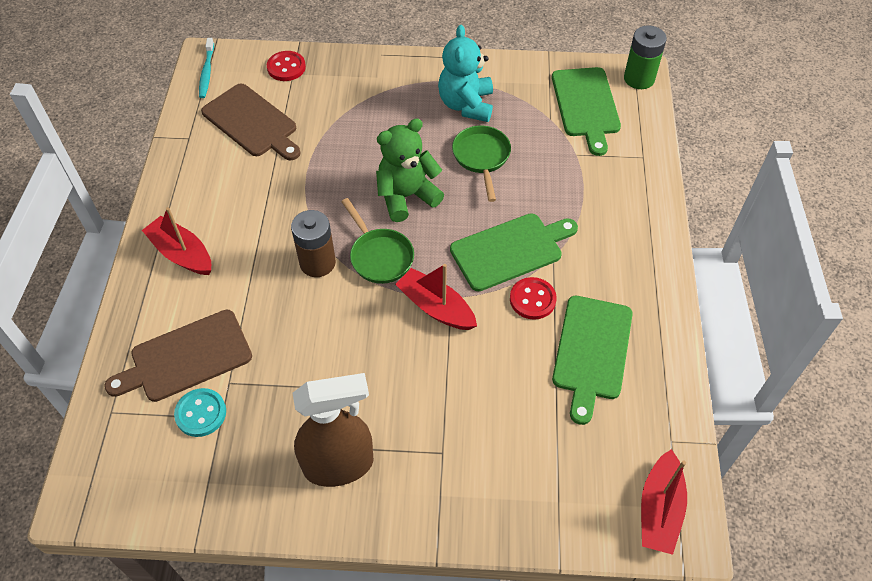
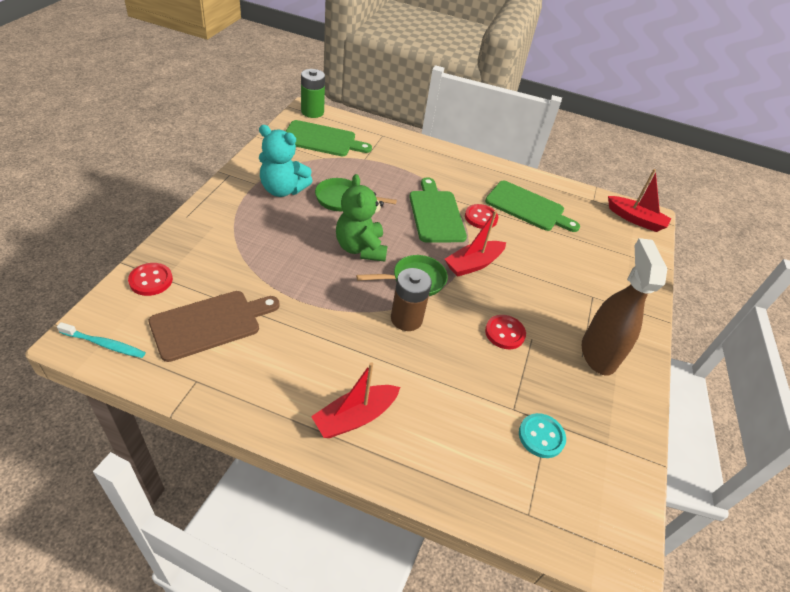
camera: 80 degrees left, 10 degrees down
brown cutting board [104,310,252,402] -> none
none -> red button [485,315,526,349]

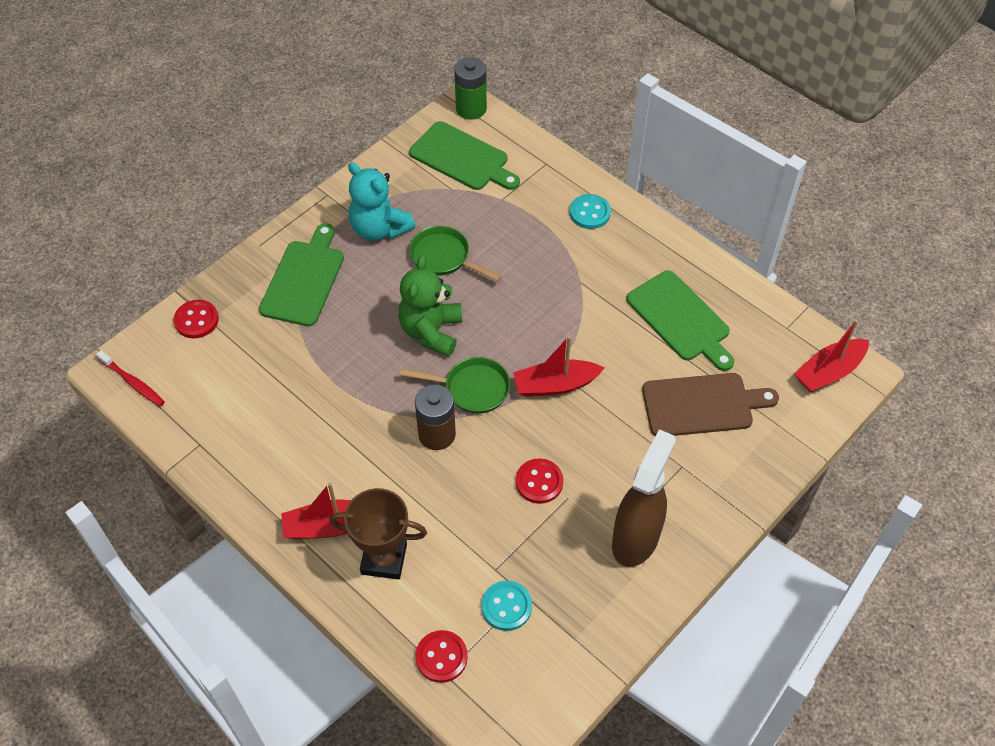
camera: 30 degrees right, 10 degrees up
turquoise toothbrush [57,322,146,358] -> red toothbrush [96,350,165,406]
brown cutting board [149,291,280,362] -> brown cutting board moved to [642,373,779,436]
green cutting board [410,177,467,242] -> green cutting board moved to [259,223,344,327]
red button [465,204,498,229] -> red button moved to [415,630,468,683]
red boat [608,169,672,232] -> red boat turned 90 degrees clockwise [794,319,869,393]
none -> brown trophy [329,488,427,580]
none -> turquoise button [570,194,611,229]

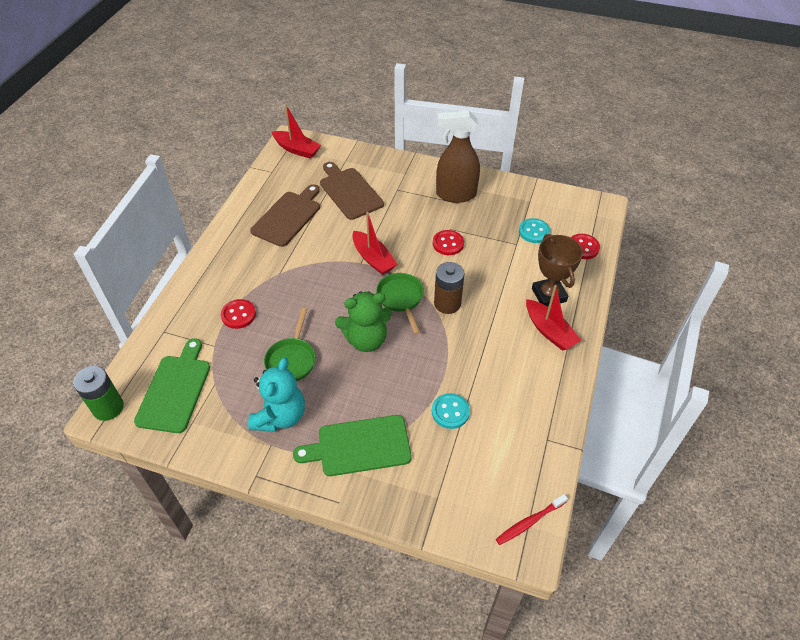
camera: 115 degrees left, 5 degrees down
red toothbrush [96,350,165,406] -> red toothbrush turned 135 degrees counterclockwise [496,494,568,545]
red button [174,300,219,338] -> red button moved to [221,299,256,329]
turquoise button [570,194,611,229] -> turquoise button moved to [432,393,470,429]
green cutting board [626,271,734,371] -> brown cutting board [250,184,320,247]

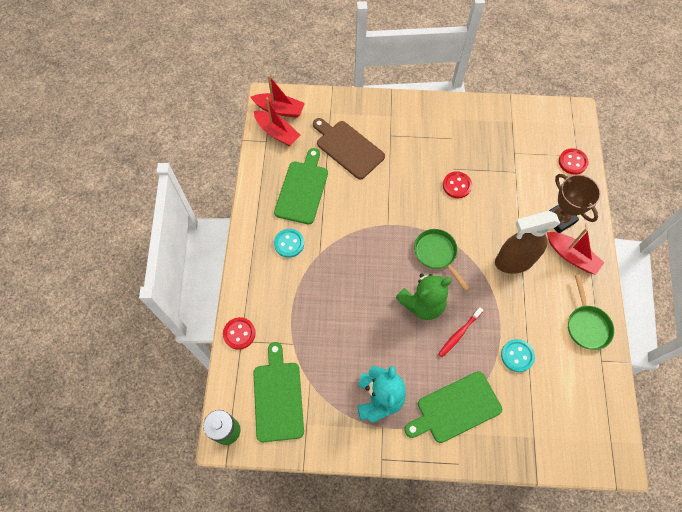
camera: 15 degrees left, 15 degrees up
red button [221,299,256,329] -> red button moved to [223,317,256,350]
brown cutting board [250,184,320,247] -> green cutting board [274,148,328,224]
green pan [264,308,316,381] -> green pan moved to [568,274,614,350]
red boat [352,212,398,275] -> red boat moved to [254,97,300,146]
brown battery [434,262,465,314] -> none
brown spray bottle [436,111,480,203] -> brown spray bottle moved to [495,211,560,274]
red toothbrush [496,494,568,545] -> red toothbrush moved to [438,307,483,357]
turquoise button [519,218,550,243] -> turquoise button moved to [274,229,304,258]

